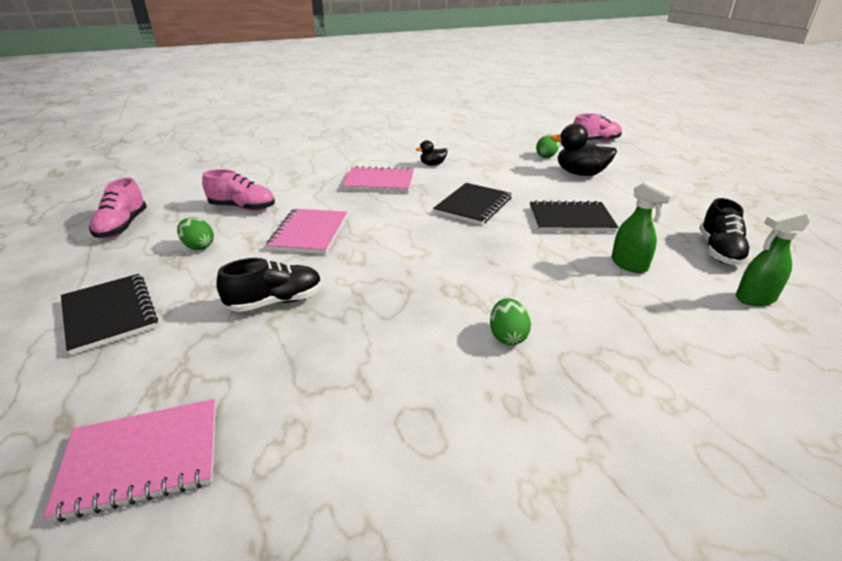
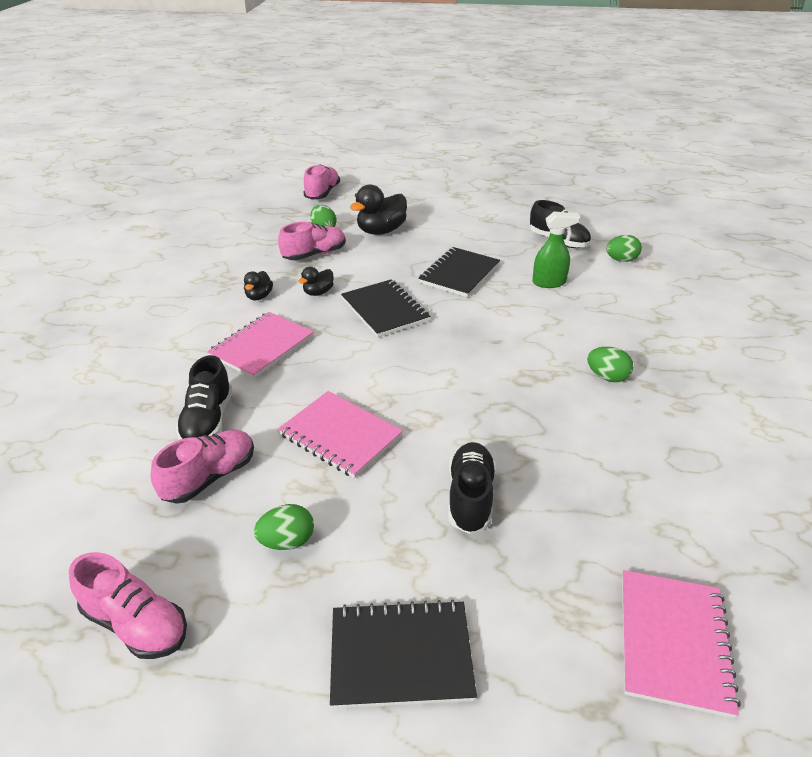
camera: 60 degrees left, 5 degrees up
green spray bottle [736,209,810,306] -> green egg [606,235,642,262]
none -> black shoe [175,355,232,440]
none -> pink shoe [278,222,346,260]
none -> black duck [298,267,334,296]

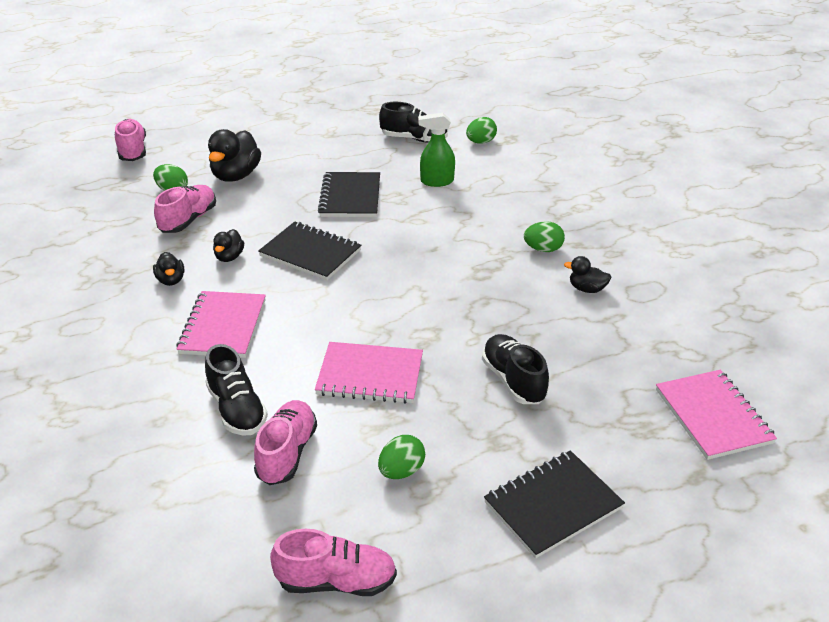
camera: 30 degrees left, 0 degrees up
green spray bottle [532,212,581,288] -> green spray bottle turned 150 degrees counterclockwise [418,113,455,187]
none -> black duck [564,256,612,293]

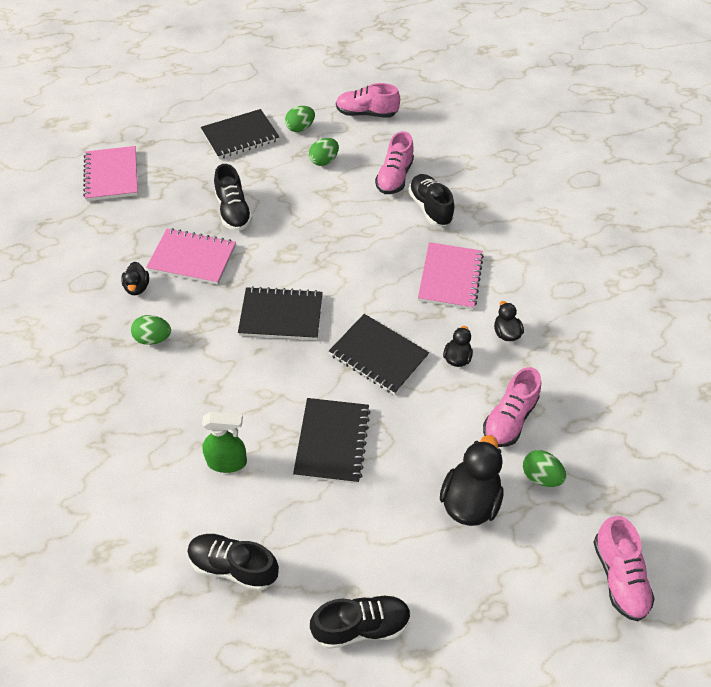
camera: 175 degrees left, 15 degrees up
pink notebook [315,342,423,404] -> pink notebook moved to [146,228,236,285]
green egg [466,117,497,144] -> green egg moved to [285,106,315,132]
black duck [564,256,612,293] -> black duck turned 60 degrees clockwise [121,262,149,295]
none -> black notebook [238,286,323,340]
none -> black shoe [310,594,411,649]

